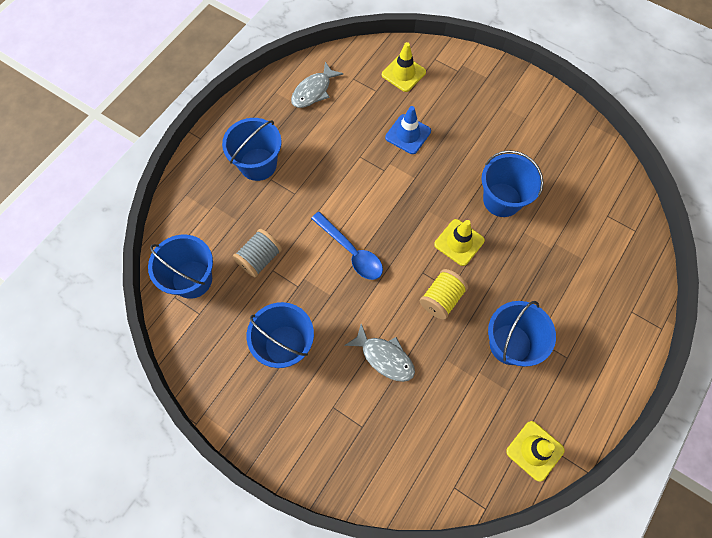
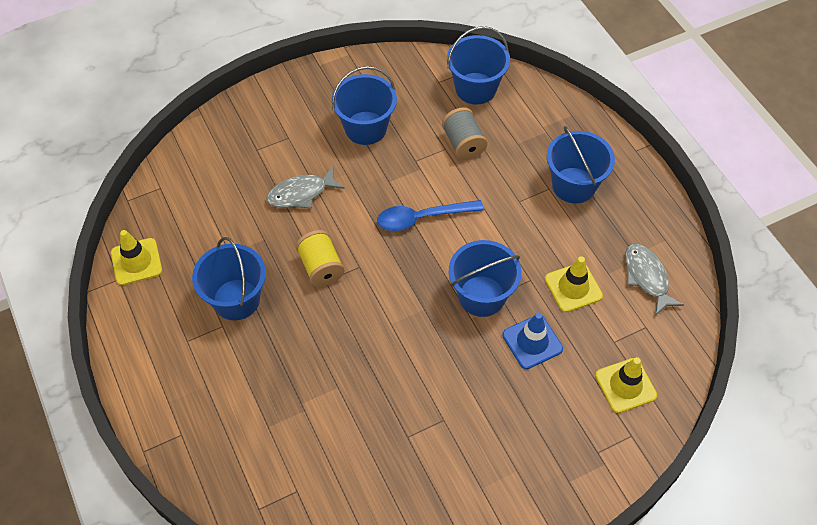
camera: 120 degrees right, 10 degrees down
yellow traffic cone [434,219,485,266] -> yellow traffic cone moved to [545,256,603,312]
blue bucket [482,150,544,217] -> blue bucket moved to [449,240,522,317]

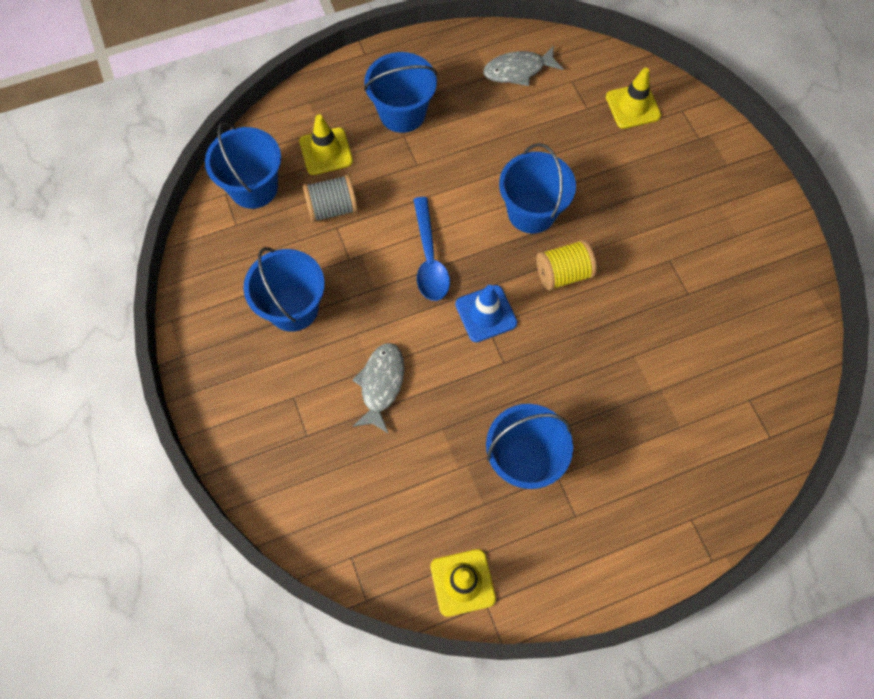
camera: 85 degrees left, 10 degrees up
grey fish [266,166,344,208] -> grey fish turned 150 degrees counterclockwise [352,343,404,434]
yellow spool [296,230,345,287] -> yellow spool moved to [536,240,597,291]
blue traffic cone [502,312,563,369] -> blue traffic cone moved to [455,285,517,342]
yellow traffic cone [545,256,603,312] -> yellow traffic cone moved to [299,114,353,175]

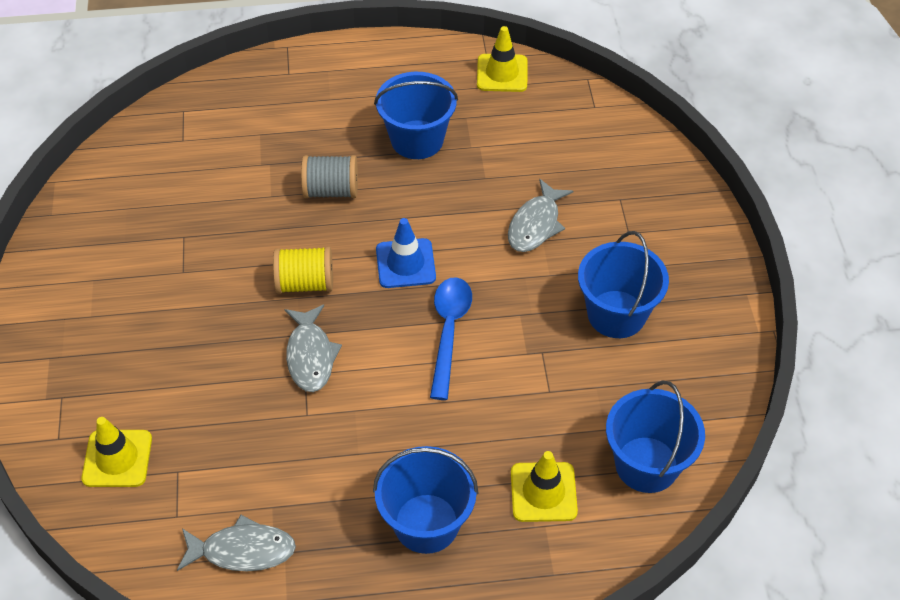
camera: 165 degrees left, 15 degrees down
grey spool [303,174,358,223] -> grey spool moved to [301,155,358,198]
blue bucket [499,143,576,234] -> grey fish [284,305,342,392]

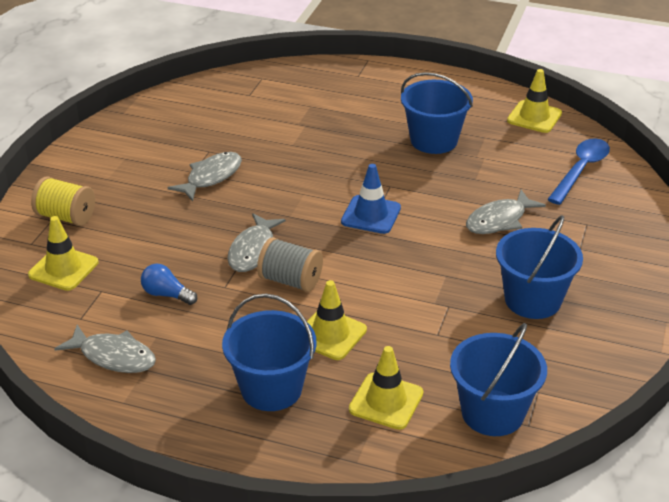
camera: 25 degrees right, 15 degrees down
yellow spool [273,246,333,294] -> yellow spool moved to [31,176,95,226]
grey spool [301,155,358,198] -> grey spool moved to [257,237,323,292]
blue spoon [430,277,472,400] -> blue spoon moved to [547,139,610,205]
none -> blue light bulb [141,264,197,305]
none -> grey fish [168,152,242,201]
none -> yellow traffic cone [307,280,367,360]

